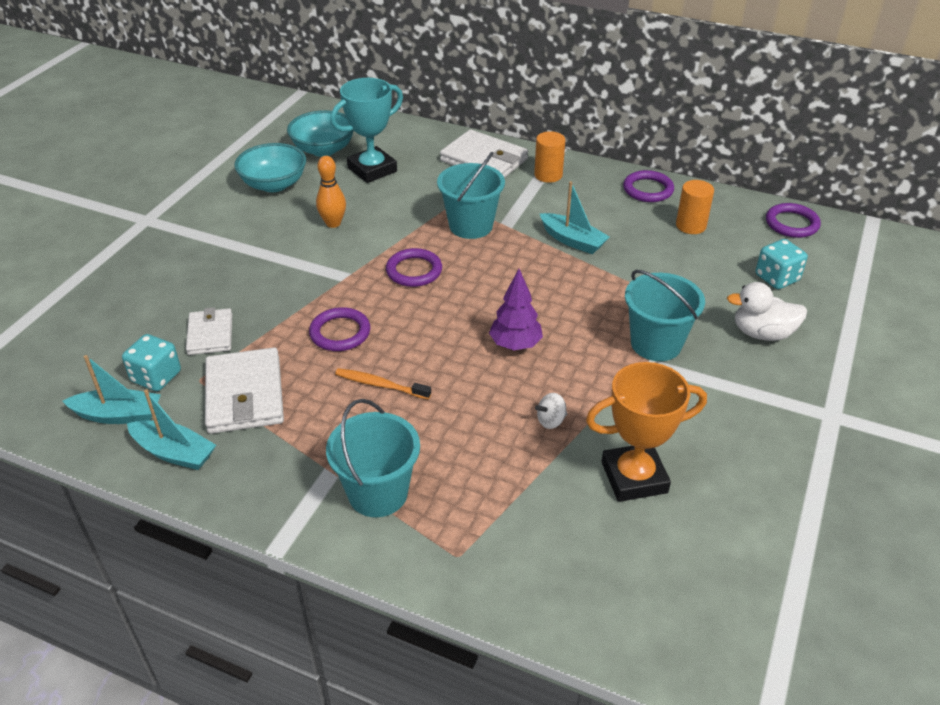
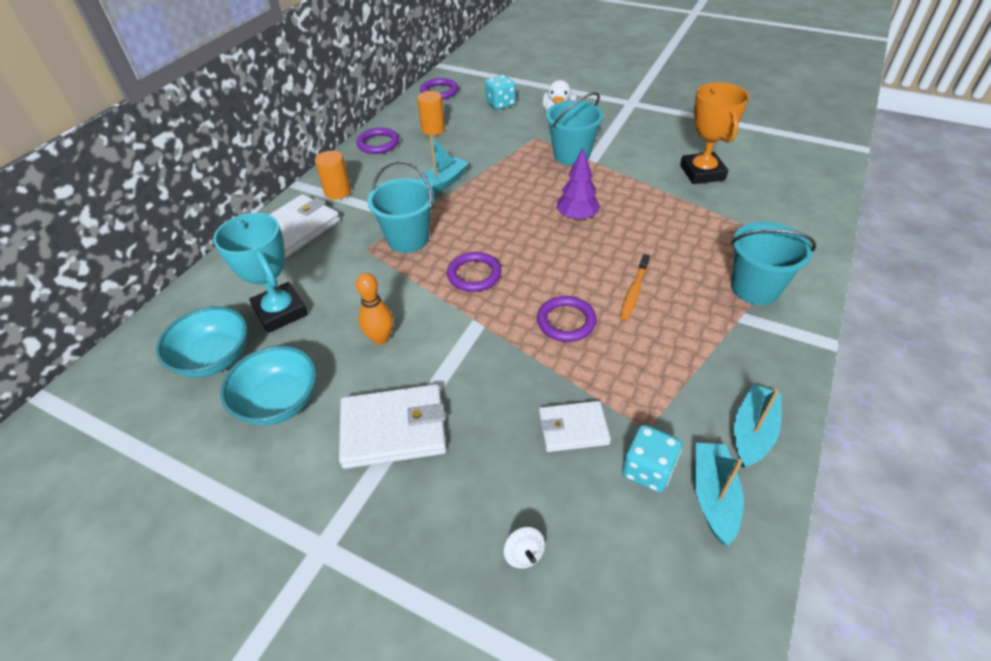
camera: 85 degrees left, 5 degrees up
white wallet [205,347,284,434] -> white wallet moved to [339,384,447,469]
white spinning top [535,393,567,429] -> white spinning top moved to [504,527,545,569]

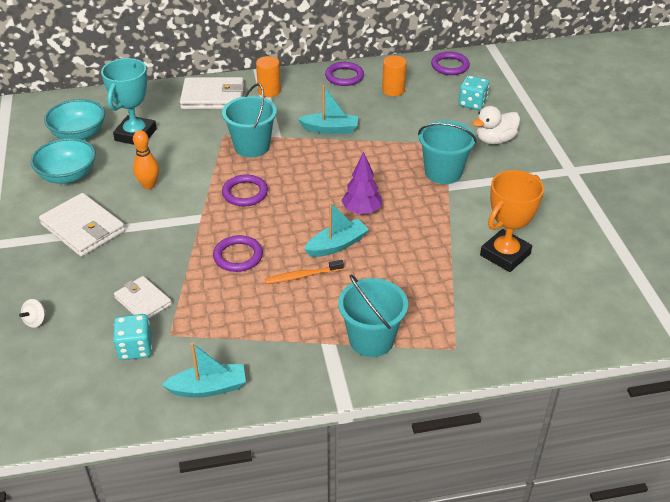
camera: 50 degrees right, 5 degrees down
turquoise boat [694,443,744,546] -> turquoise boat moved to [304,202,369,257]

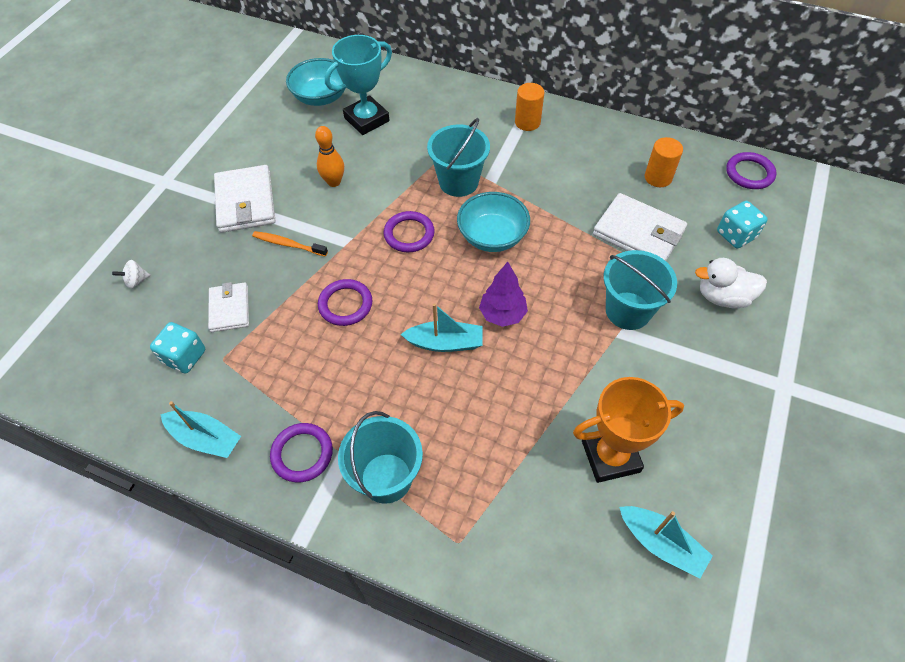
camera: 35 degrees right, 15 degrees up
turquoise bowl [31,138,96,184] -> turquoise bowl moved to [457,192,530,252]
white wallet [180,77,244,109] -> white wallet moved to [593,193,687,261]
orange toothbrush [265,260,344,284] -> orange toothbrush moved to [252,231,328,257]
turquoise boat [298,85,358,134] -> turquoise boat moved to [619,506,713,579]
purple ring [325,62,364,86] -> purple ring moved to [270,423,333,483]

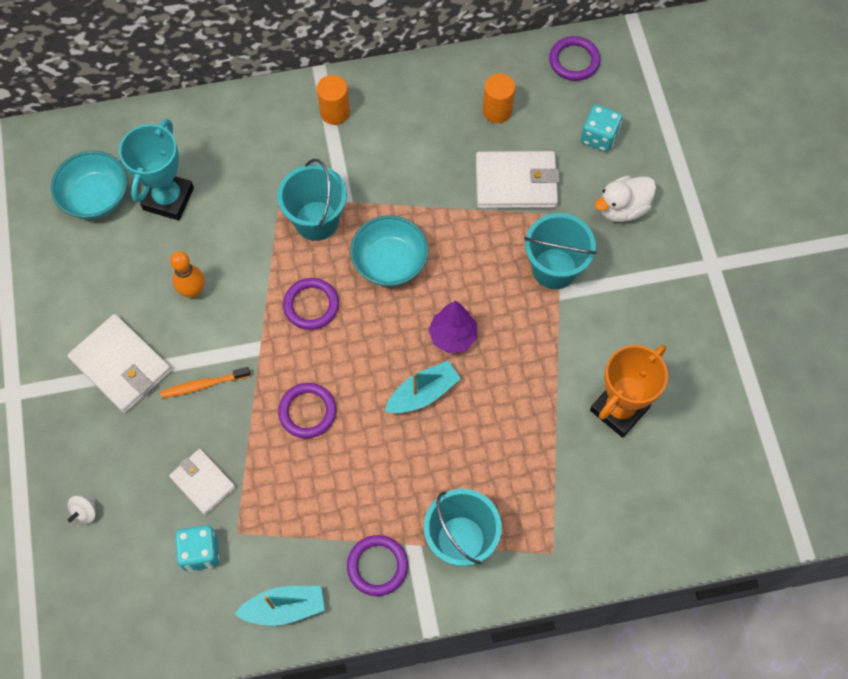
camera: 35 degrees left, 10 degrees up
turquoise boat [619,506,713,579] -> none

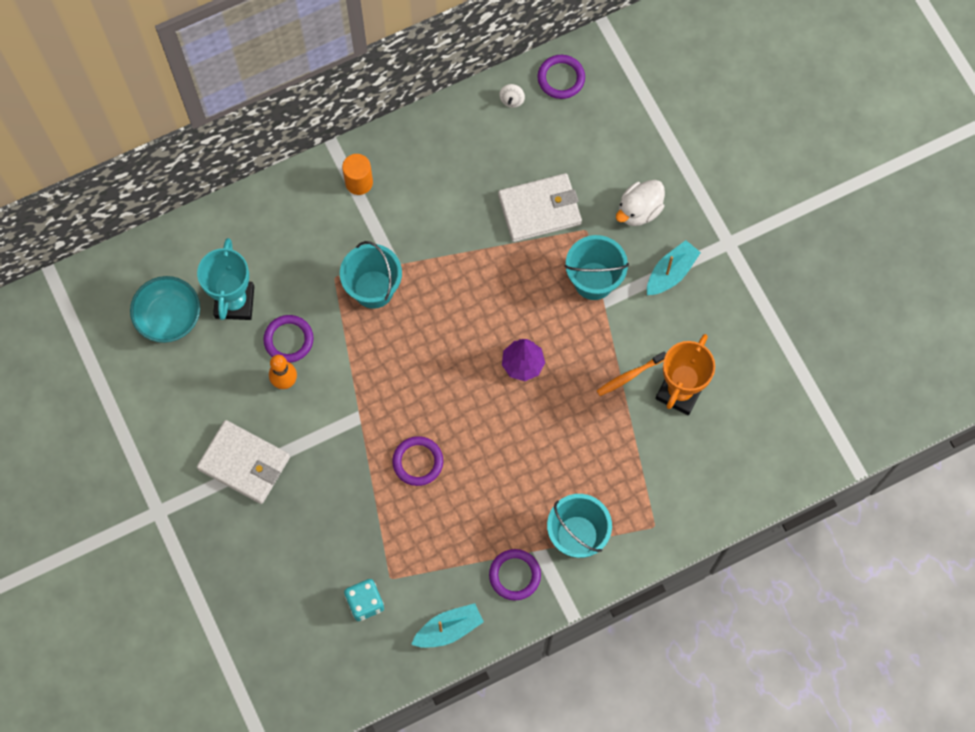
camera: 15 degrees left, 5 degrees up
white spinning top [68,495,96,524] -> white spinning top moved to [499,84,525,108]
orange toothbrush [161,367,251,398] -> orange toothbrush moved to [597,351,666,396]
white wallet [169,449,236,515] -> none
purple ring [283,278,339,330] -> purple ring moved to [263,315,313,363]
turquoise bowl [350,215,428,287] -> none
turquoise boat [385,361,461,413] -> turquoise boat moved to [647,240,701,295]
orange cylinder [483,74,515,123] -> none
turquoise dice [581,105,622,152] -> none

